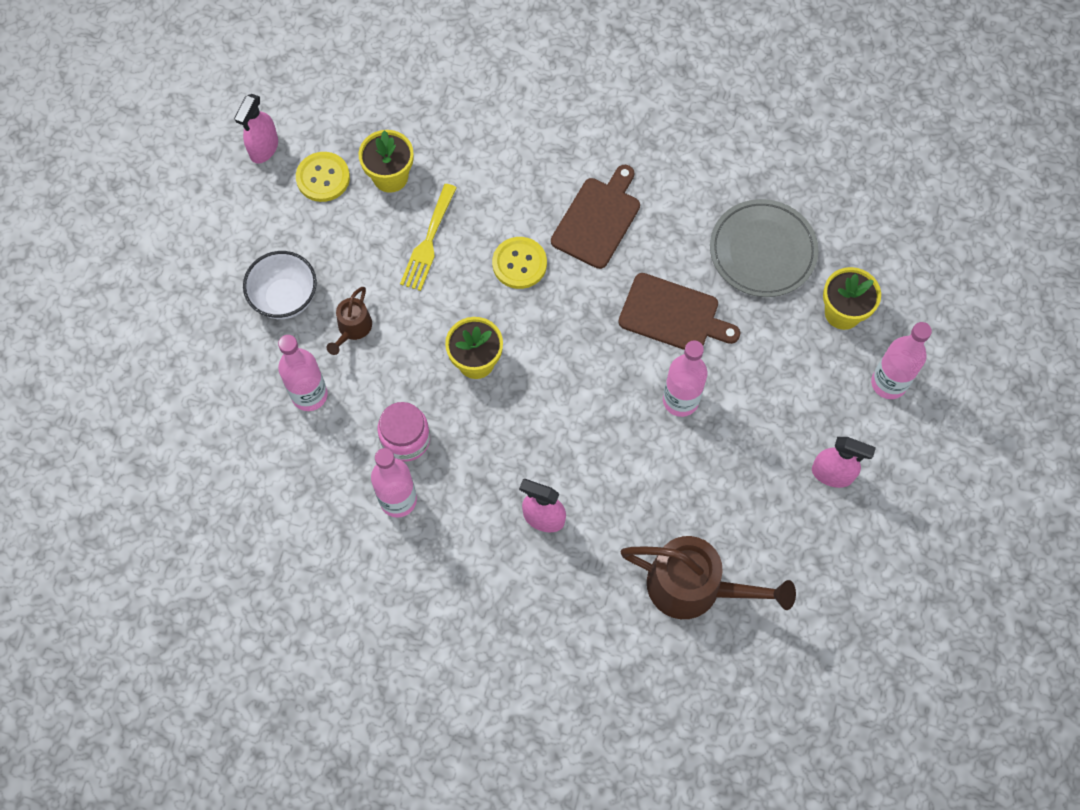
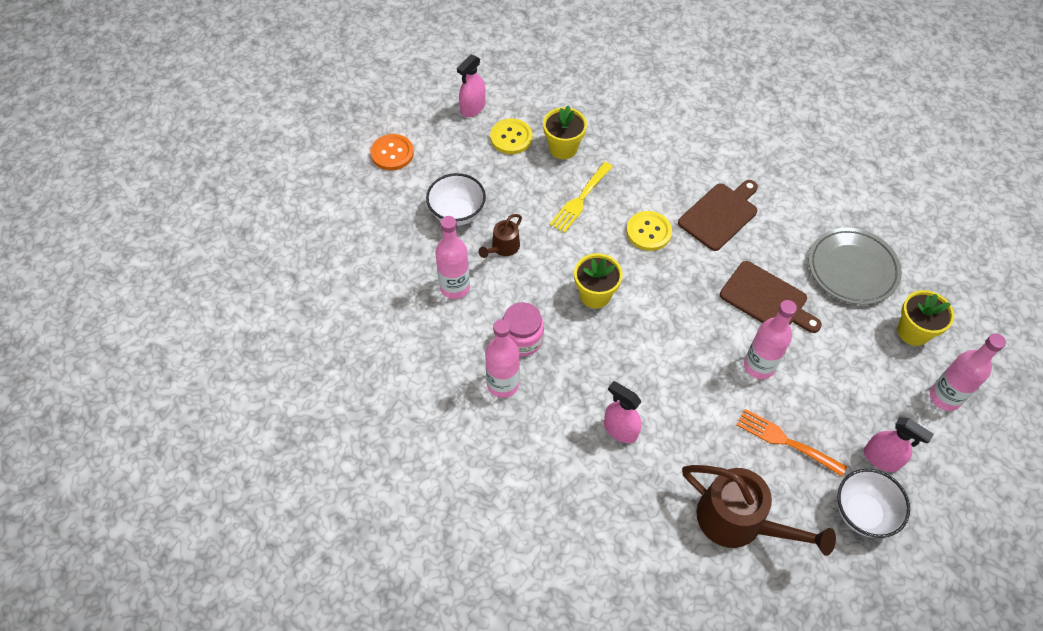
camera: 15 degrees right, 10 degrees down
none -> orange button [370,134,414,170]
none -> orange fork [736,409,847,476]
none -> white bowl [837,469,910,538]

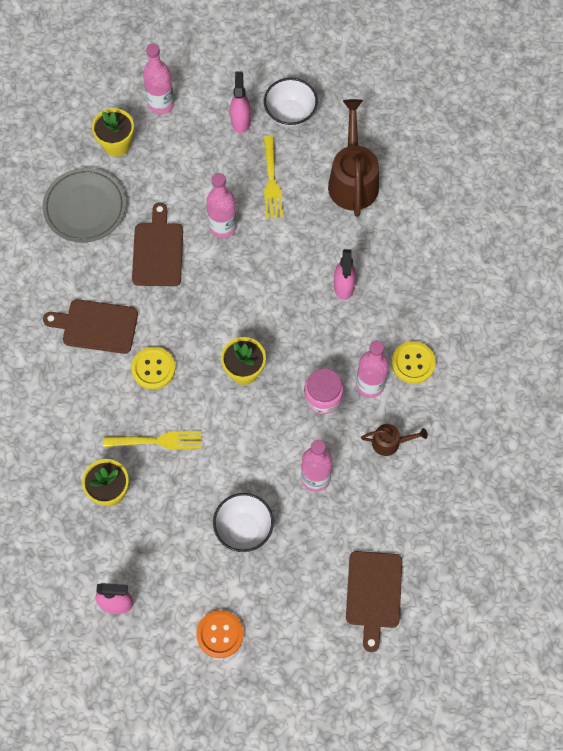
camera: 125 degrees left, 10 degrees up
brown watering can [479,214,522,258] -> brown watering can moved to [361,424,428,456]
yellow button [490,119,533,154] -> yellow button moved to [392,341,436,384]
orange fork [736,409,847,476] -> yellow fork [264,136,283,219]
none -> brown cutting board [346,551,402,652]

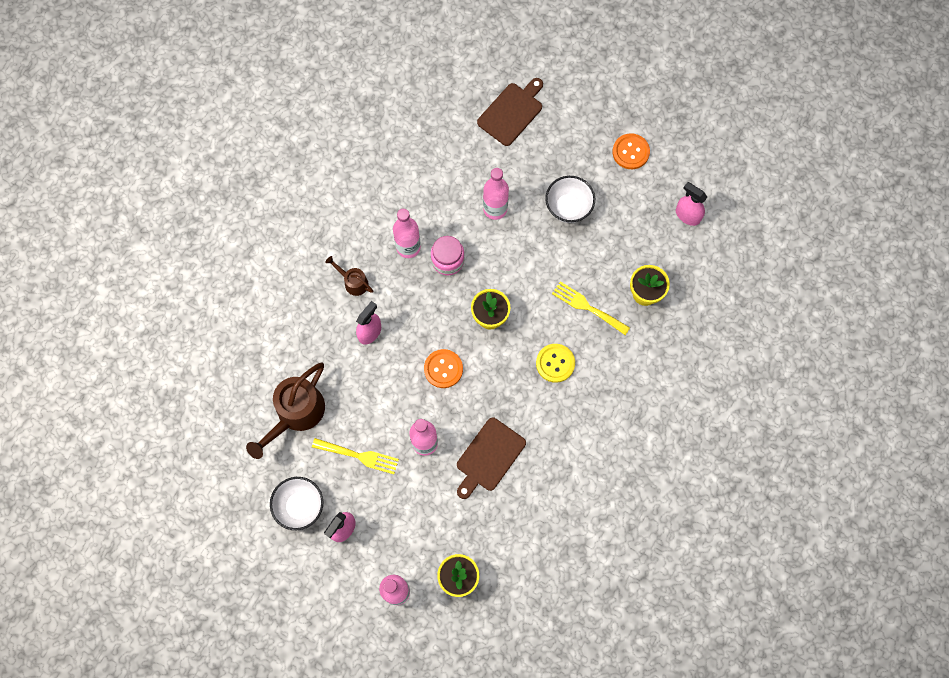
camera: 145 degrees left, 5 degrees up
grey plate [43,168,126,243] -> none
brown cutting board [43,299,138,354] -> none
yellow fork [264,136,283,219] -> yellow fork turned 75 degrees clockwise [312,438,399,474]
brown watering can [361,424,428,456] -> brown watering can moved to [325,256,373,296]
yellow button [392,341,436,384] -> none
none -> orange button [424,349,463,388]

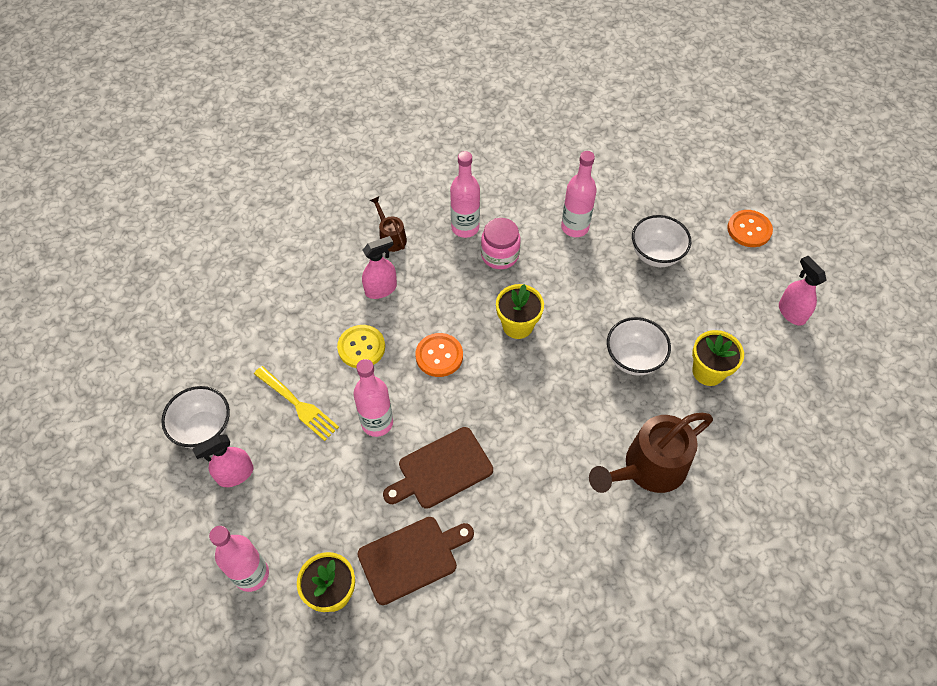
camera: 25 degrees right, 15 degrees down
brown watering can [246,362,325,459] -> brown watering can moved to [589,413,713,493]
brown cutting board [477,78,543,146] -> brown cutting board moved to [357,517,474,605]
yellow button [536,344,575,383] -> yellow button moved to [337,325,385,368]
yellow fork [552,281,630,335] -> white bowl [607,317,671,376]

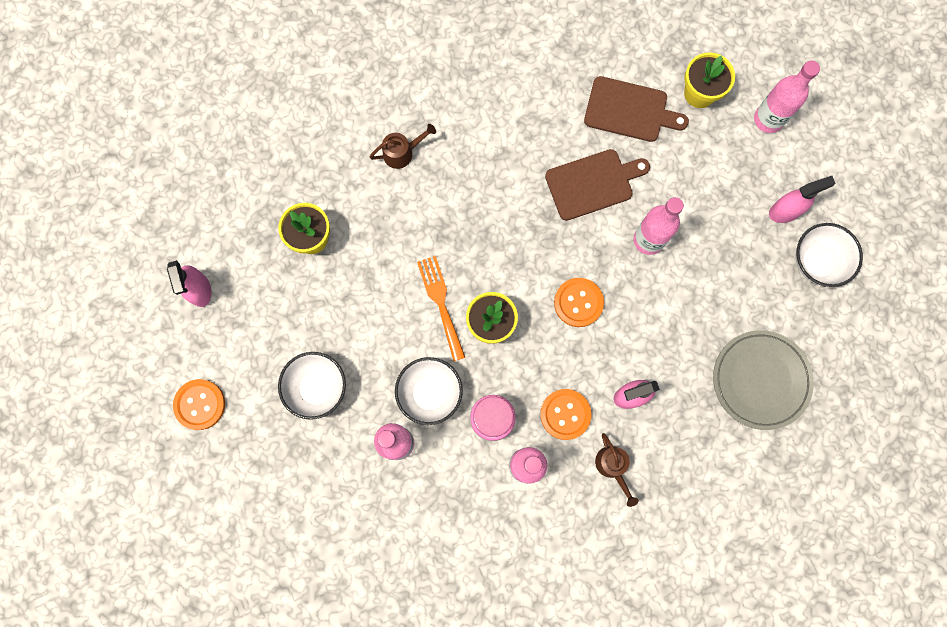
camera: 170 degrees left, 20 degrees up
yellow fork [254,366,339,441] -> none
yellow button [337,325,385,368] -> none
brown cutting board [357,517,474,605] -> brown cutting board turned 150 degrees counterclockwise [584,76,689,142]
brown watering can [589,413,713,493] -> brown watering can [370,124,436,169], size x0.50
white bowl [607,317,671,376] -> white bowl moved to [395,357,463,425]
none -> orange fork [417,256,465,361]
none -> orange button [540,389,591,440]
none -> grey plate [713,330,814,430]

